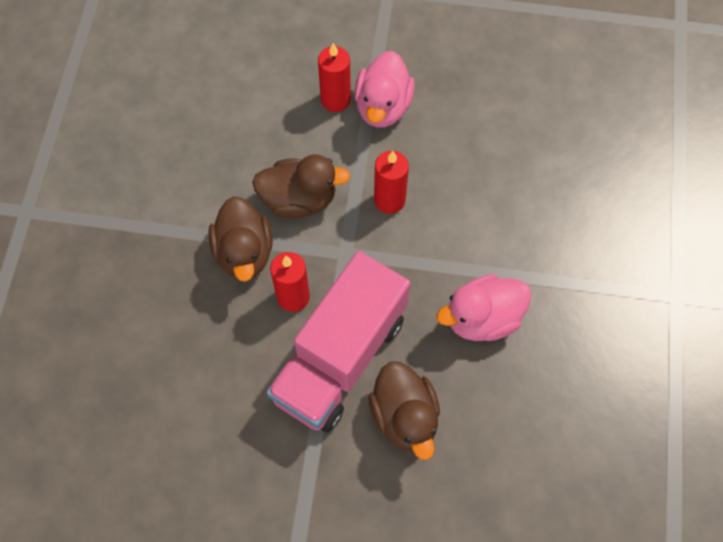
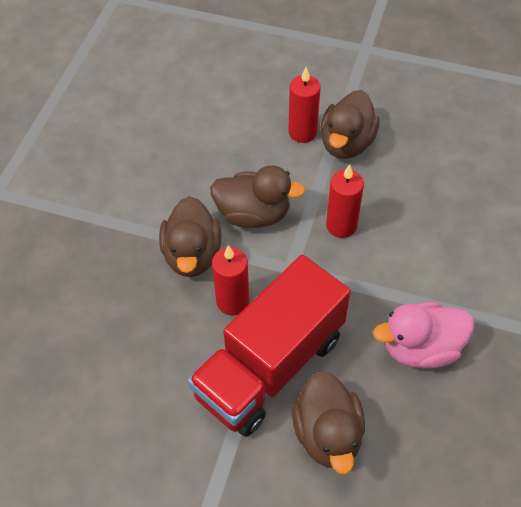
camera: 10 degrees right, 10 degrees down
pink truck [266,251,410,433] -> red truck [188,255,351,437]
pink duck [354,51,415,127] -> brown duck [320,90,380,159]

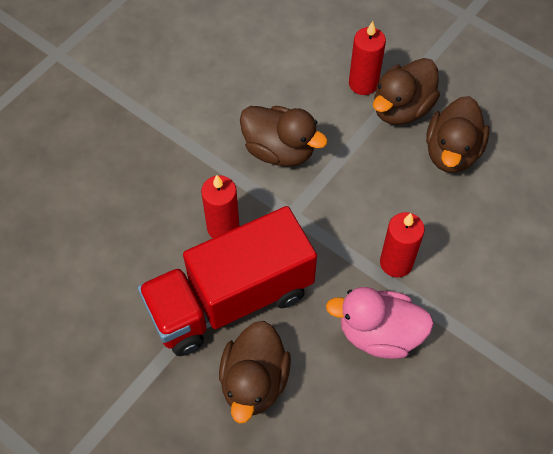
camera: 20 degrees right, 5 degrees up
brown duck [159,196,221,277] -> brown duck moved to [426,96,490,173]
red candle [326,164,364,238] -> red candle moved to [380,212,425,277]

